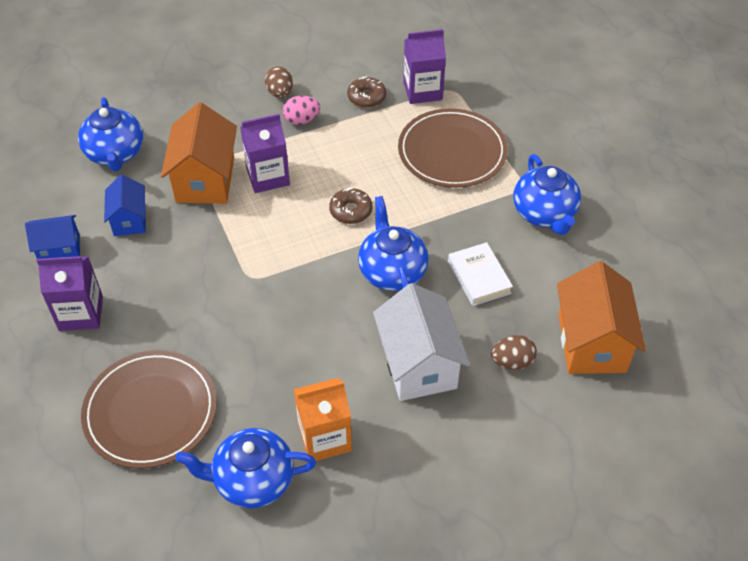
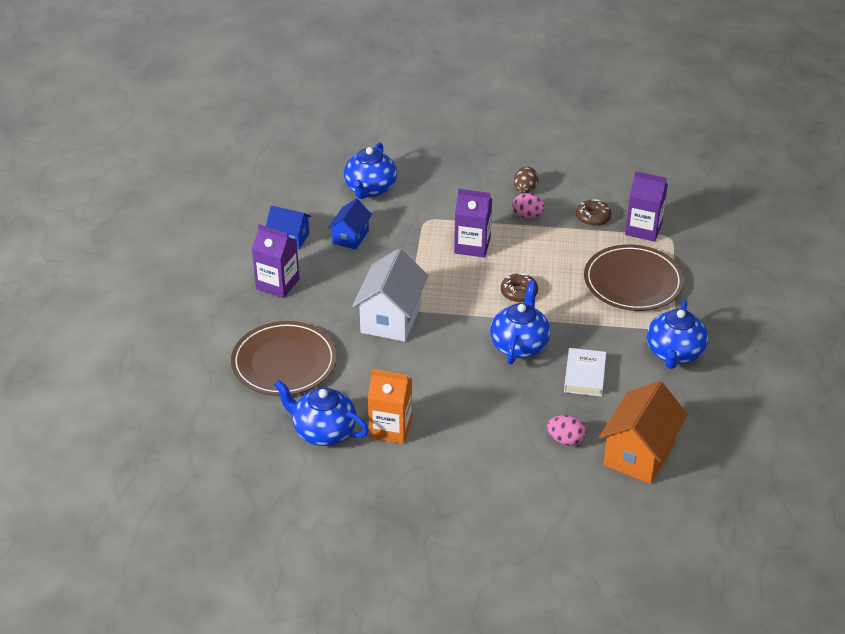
camera: 30 degrees right, 10 degrees down
orange house [161,102,237,204] -> none
white house [373,283,470,401] -> white house moved to [352,248,428,342]
brown egg [491,335,537,370] -> pink egg [547,415,586,446]

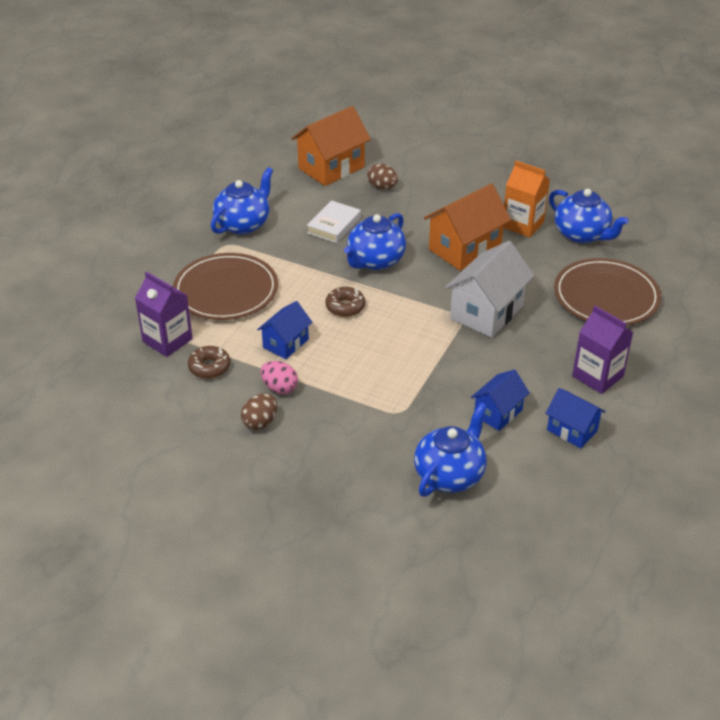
camera: 160 degrees left, 0 degrees up
purple carton [454,189,492,258] -> none
pink egg [547,415,586,446] -> brown egg [367,164,398,189]
none -> blue house [257,301,312,359]
none -> orange house [424,183,511,271]

